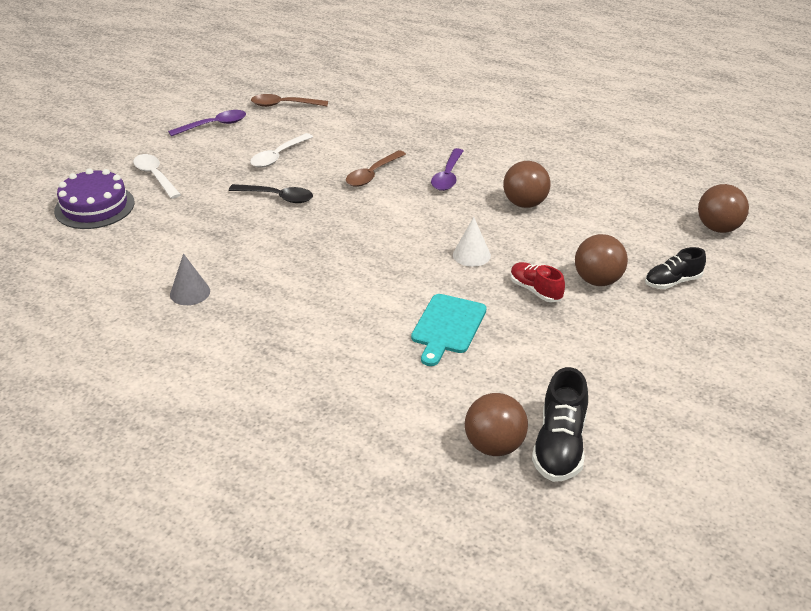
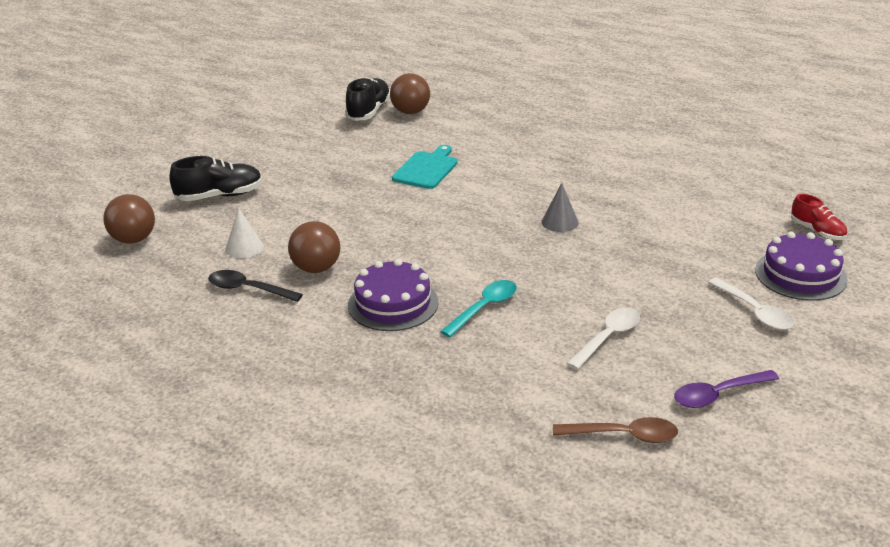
camera: 175 degrees left, 5 degrees down
grey cone [170,253,210,305] -> grey cone moved to [542,183,579,232]
black spoon [229,184,313,203] -> black spoon moved to [208,270,303,302]
brown spoon [346,150,406,187] -> turquoise spoon [440,280,517,337]
purple spoon [431,148,463,191] -> purple cake [348,259,438,331]
white cone [453,217,491,267] -> white cone moved to [225,208,264,258]
red shoe [510,262,565,303] -> red shoe moved to [791,194,847,240]
brown ball [575,234,628,286] -> none
black shoe [645,247,706,289] -> black shoe [169,156,263,201], size x1.52

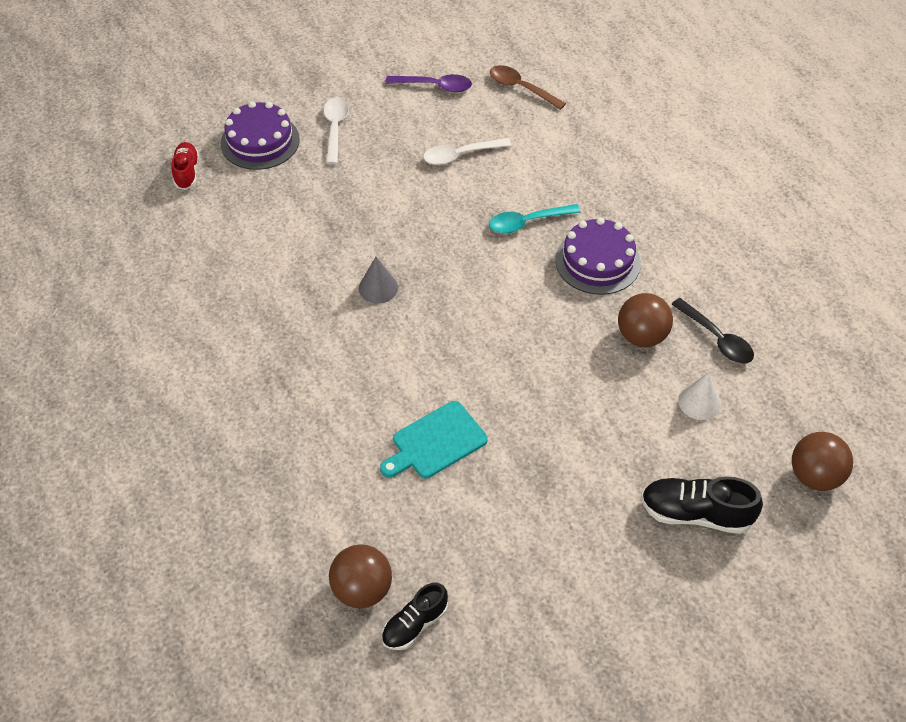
camera: 150 degrees left, 20 degrees up
black shoe [345,77,390,121] -> black shoe [382,583,448,650], size x0.66

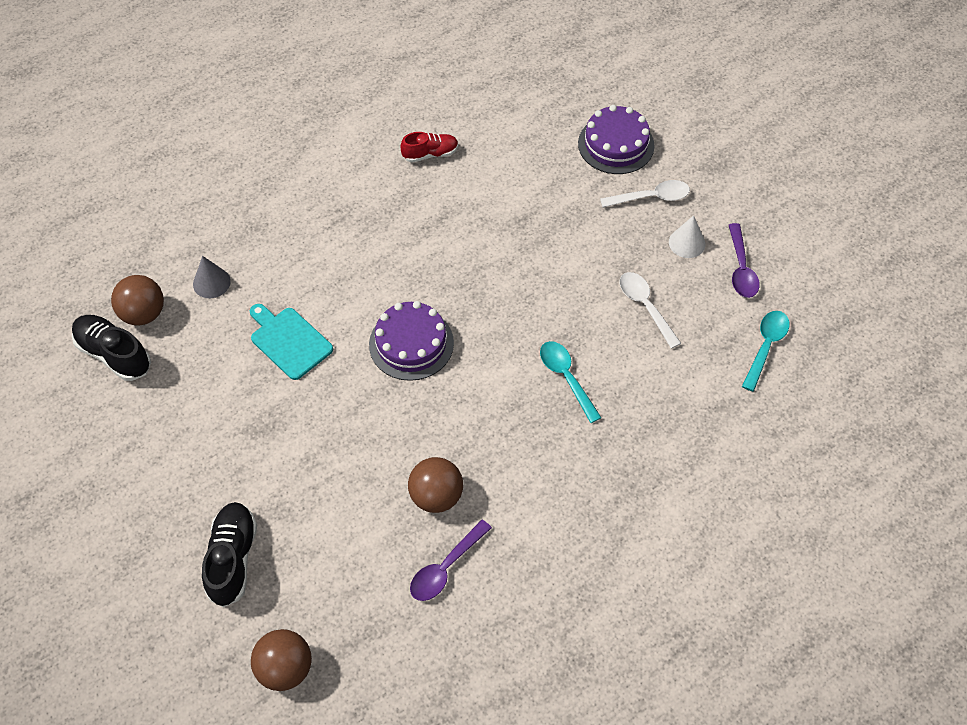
camera: 80 degrees right, 5 degrees up
red shoe [171,142,199,190] -> red shoe moved to [401,132,459,162]
grey cone [359,257,398,304] -> grey cone moved to [193,256,231,298]
black shoe [382,583,448,650] -> black shoe [72,315,151,381], size x1.52
brown spoon [490,65,566,110] -> turquoise spoon [742,311,790,392]
purple cake [555,217,641,295] -> purple cake moved to [369,301,454,381]
black spoon [671,298,754,364] -> purple spoon [410,520,492,601]
white cone [678,372,721,420] -> white cone moved to [669,215,706,258]

